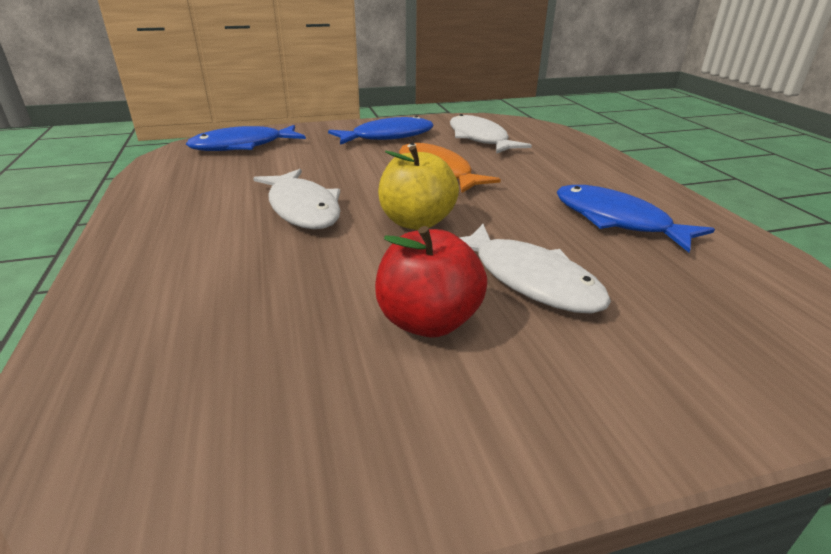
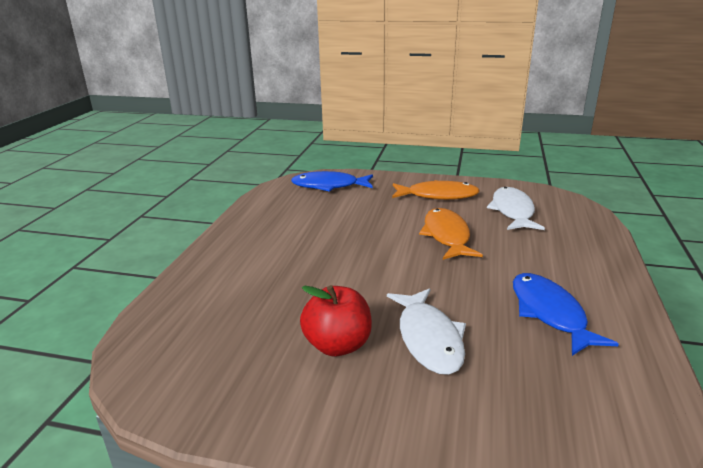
camera: 30 degrees right, 5 degrees down
white fish [253,169,341,229] -> none
blue fish [328,116,434,145] -> orange fish [392,180,480,200]
yellow apple [378,145,459,230] -> none

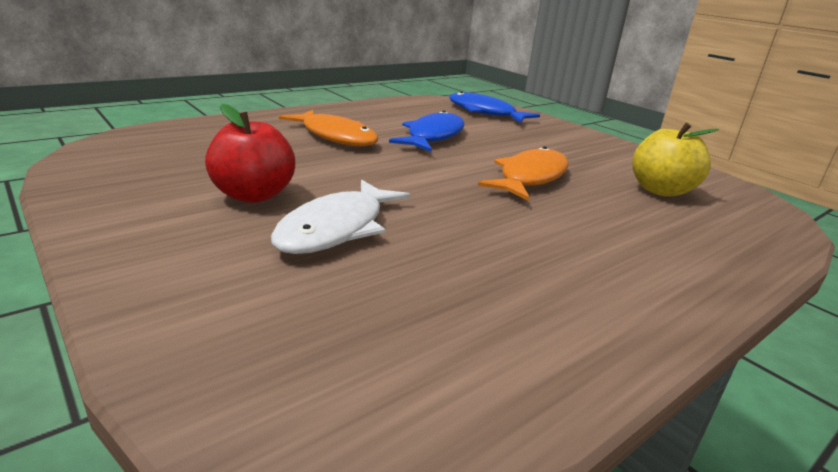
camera: 35 degrees right, 0 degrees up
orange fish [392,180,480,200] -> orange fish moved to [279,110,378,146]
white fish [487,187,545,230] -> yellow apple [632,123,719,197]
blue fish [513,273,619,356] -> blue fish moved to [389,111,465,152]

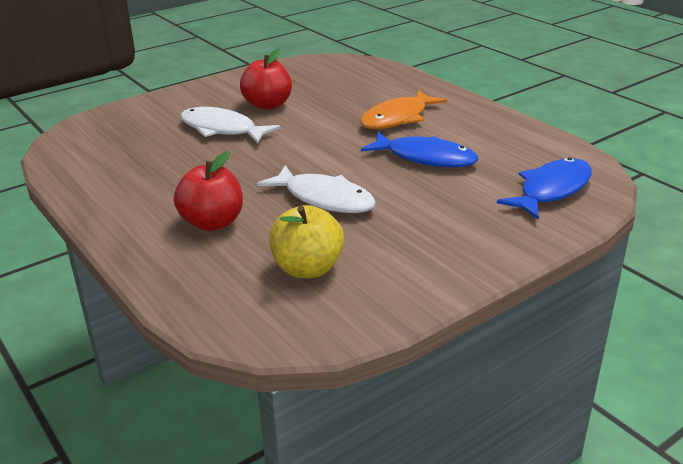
camera: 95 degrees right, 5 degrees up
orange fish [478,146,569,201] -> white fish [257,165,376,213]
none -> red apple [174,151,243,231]

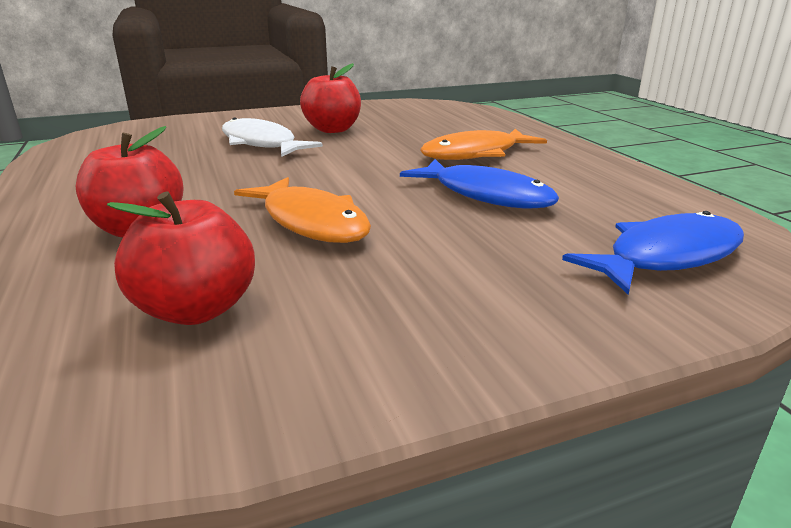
camera: 15 degrees right, 5 degrees down
white fish [257,165,376,213] -> orange fish [234,177,371,243]
yellow apple [269,205,344,278] -> red apple [107,191,255,325]

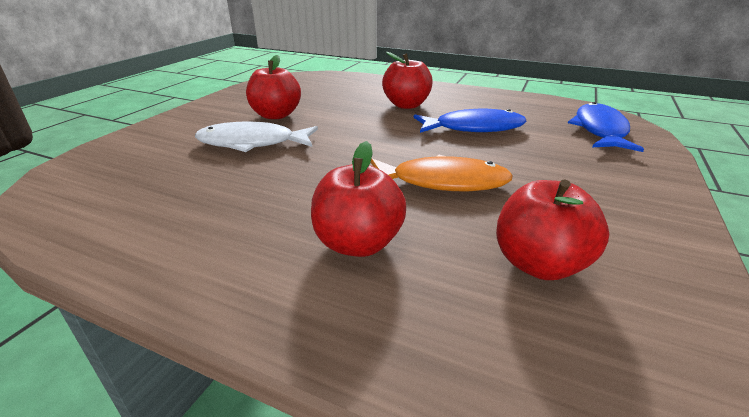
camera: 45 degrees left, 5 degrees up
orange fish [420,129,547,160] -> red apple [382,52,433,109]

